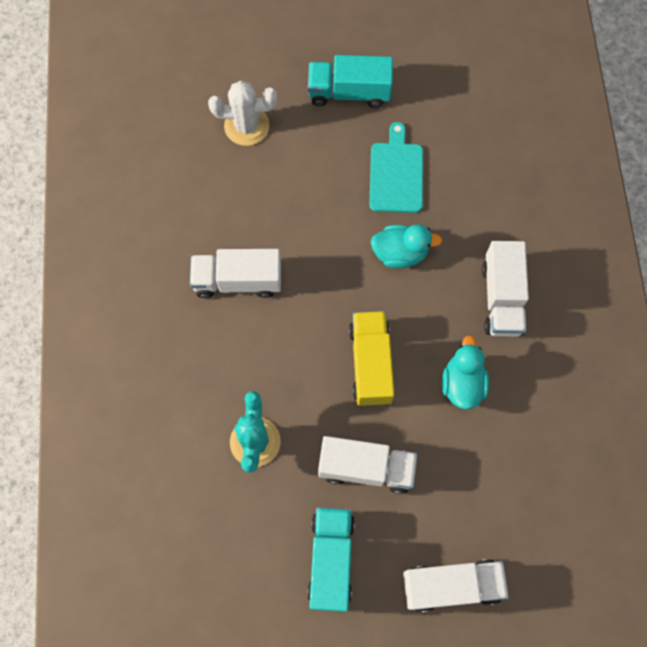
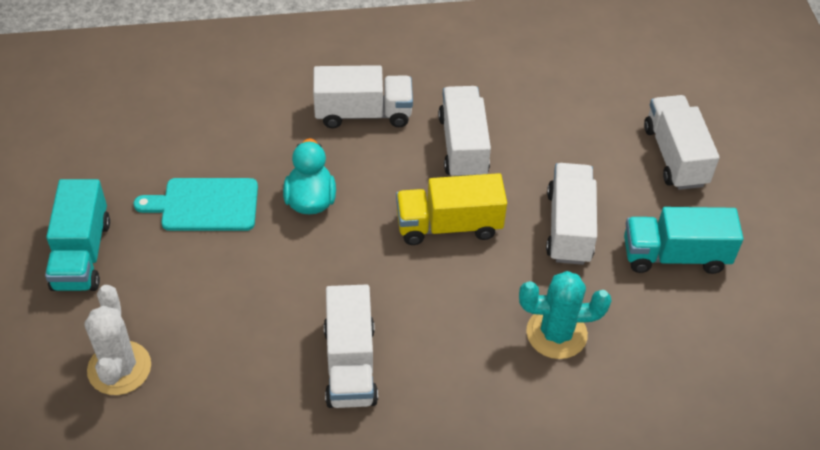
camera: 95 degrees left, 20 degrees down
turquoise duck [442,335,489,410] -> white truck [438,86,491,176]

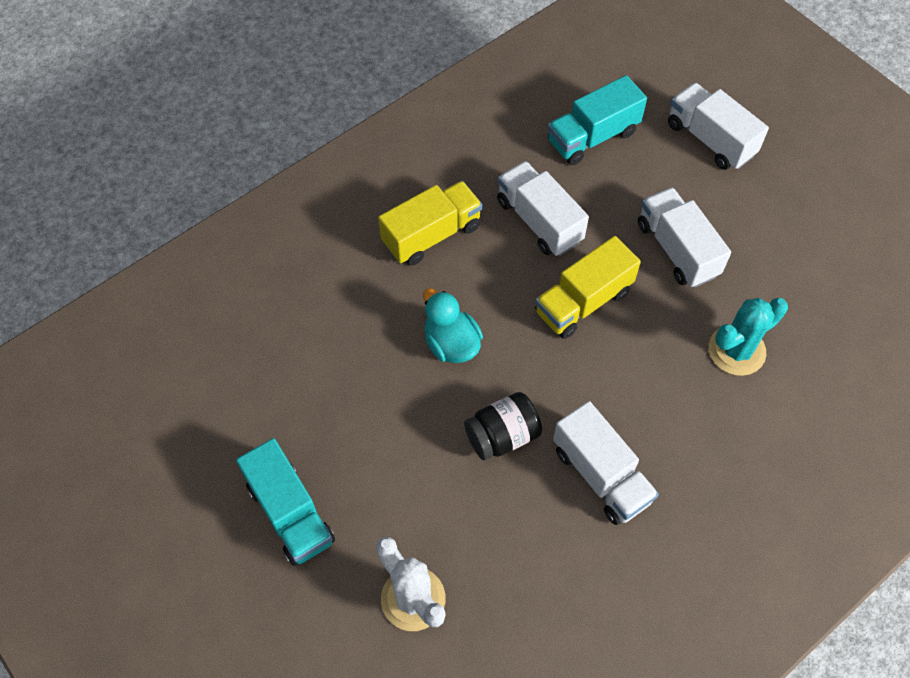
camera: 30 degrees left, 10 degrees up
turquoise cutting board [134,178,258,231] -> none
white truck [313,65,413,128] -> yellow truck [378,181,482,266]
turquoise truck [624,207,743,274] -> turquoise truck moved to [548,75,647,165]
none -> black jar [464,392,542,460]

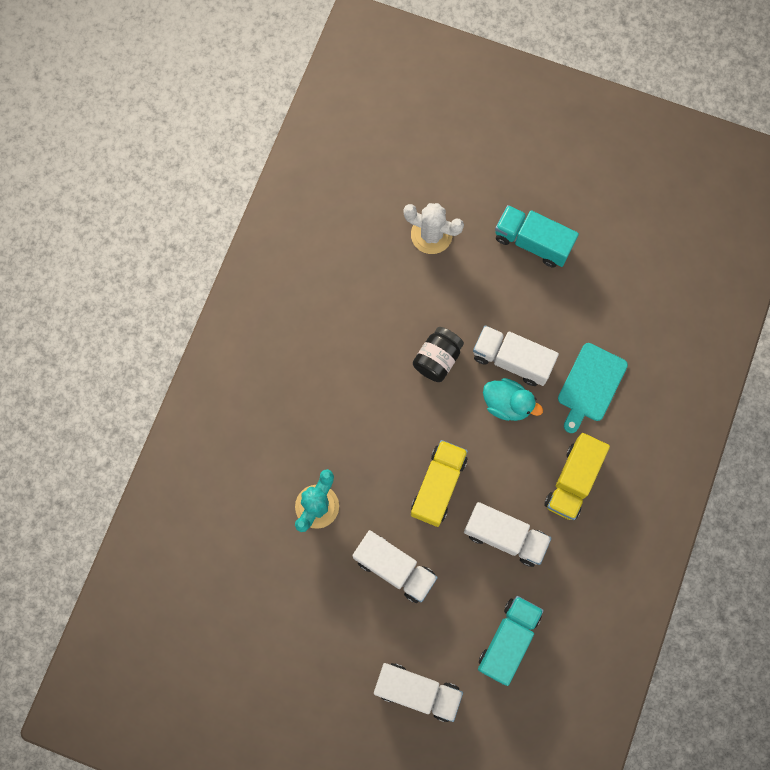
camera: 150 degrees right, 15 degrees up
white truck [553,401,659,525] -> white truck moved to [473,325,559,386]
none -> turquoise cutting board [558,343,628,433]

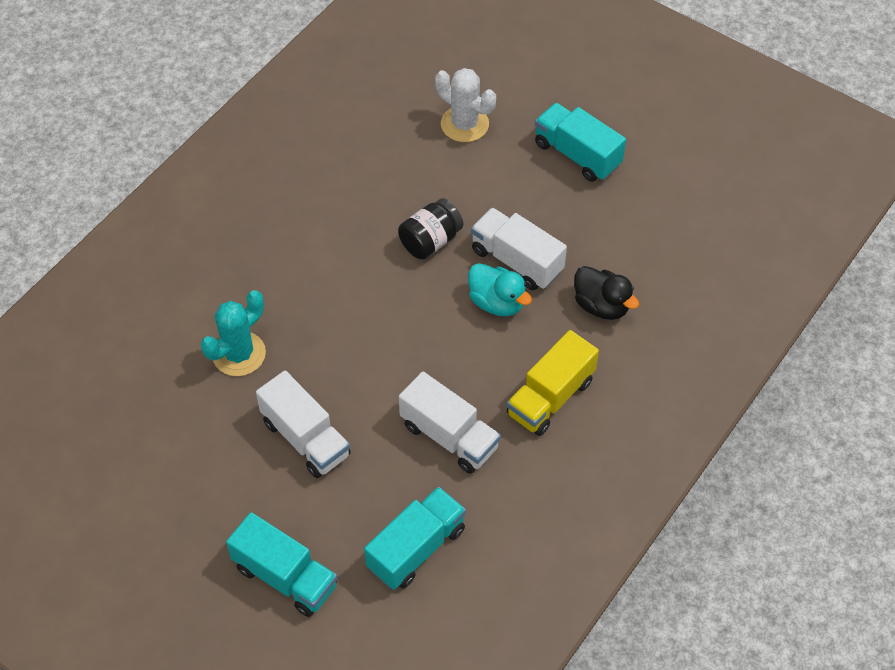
camera: 15 degrees right, 20 degrees down
white truck [374,663,463,722] -> turquoise truck [226,512,337,617]
yellow truck [411,440,468,527] -> none
turquoise cutting board [558,343,628,433] -> black duck [574,266,639,320]

